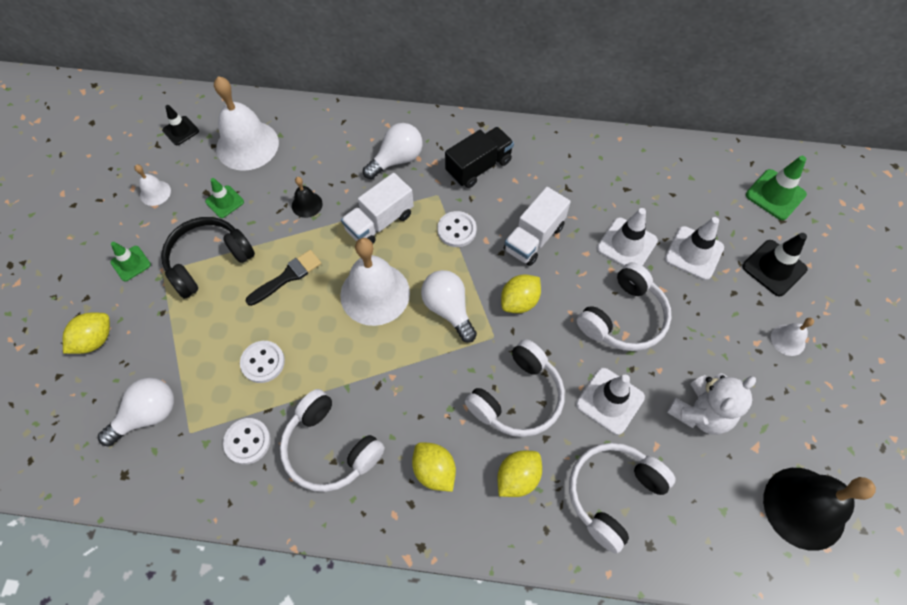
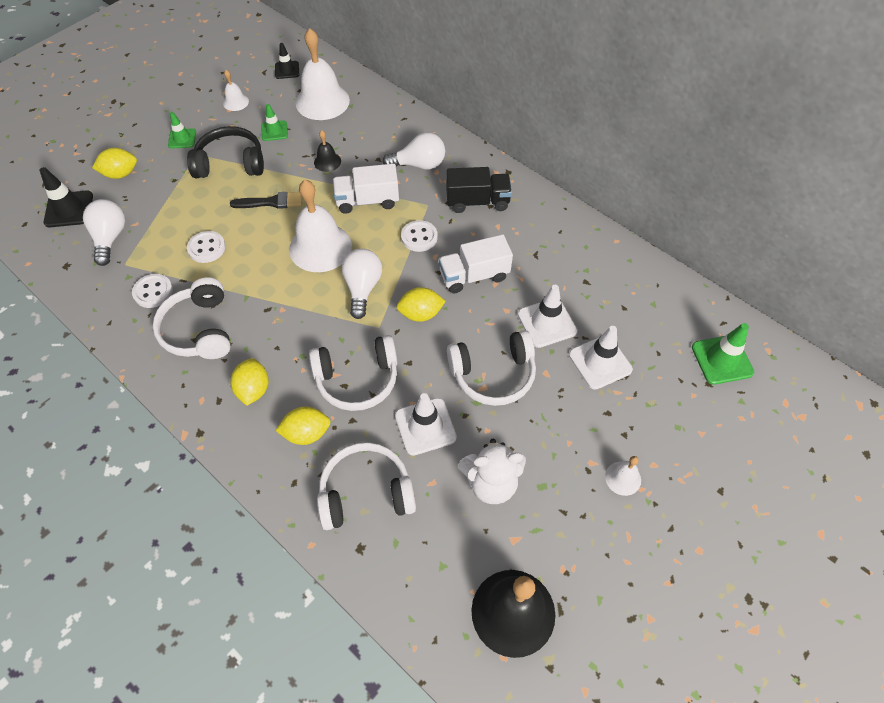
camera: 35 degrees right, 5 degrees down
white light bulb [98,378,174,447] -> white light bulb turned 90 degrees counterclockwise [83,199,125,266]
black traffic cone [742,233,807,296] -> black traffic cone moved to [40,167,93,227]

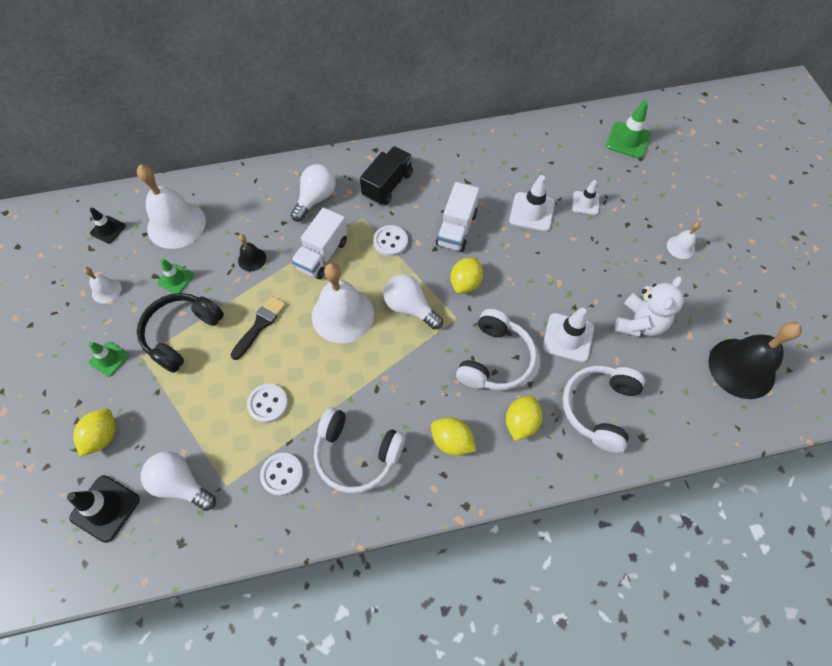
camera: 55 degrees left, 5 degrees up
white headphones [447,330,536,406] -> none
white traffic cone [569,326,633,390] -> white traffic cone [572,180,599,215], size x0.64

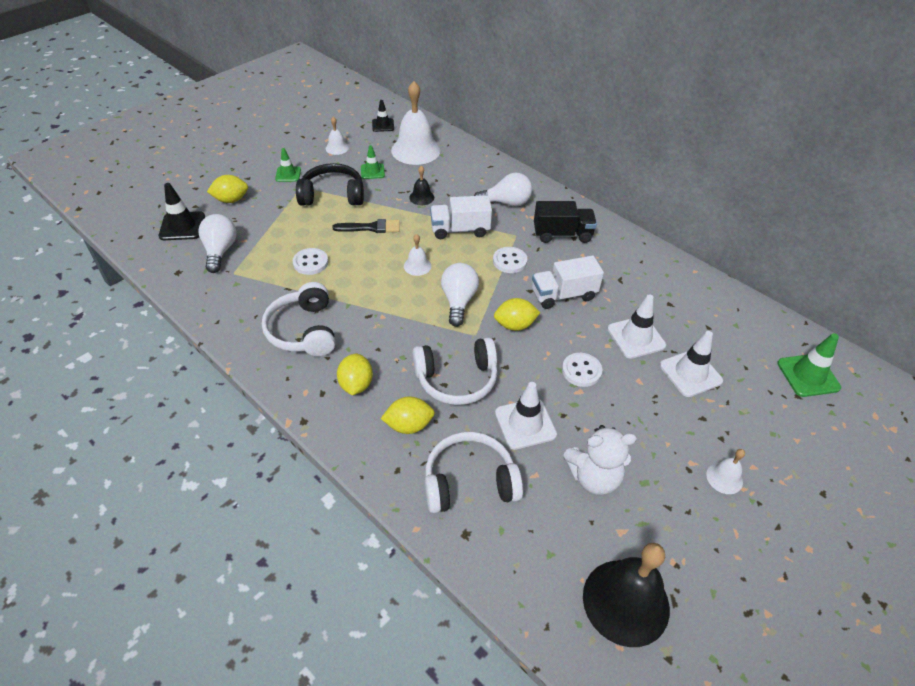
camera: 55 degrees right, 15 degrees down
white button [260,453,303,496] -> white button moved to [562,353,602,387]
white bell [312,263,374,343] -> white bell [404,234,431,276], size x0.47
white traffic cone [572,180,599,215] -> white traffic cone [660,331,723,397], size x1.57

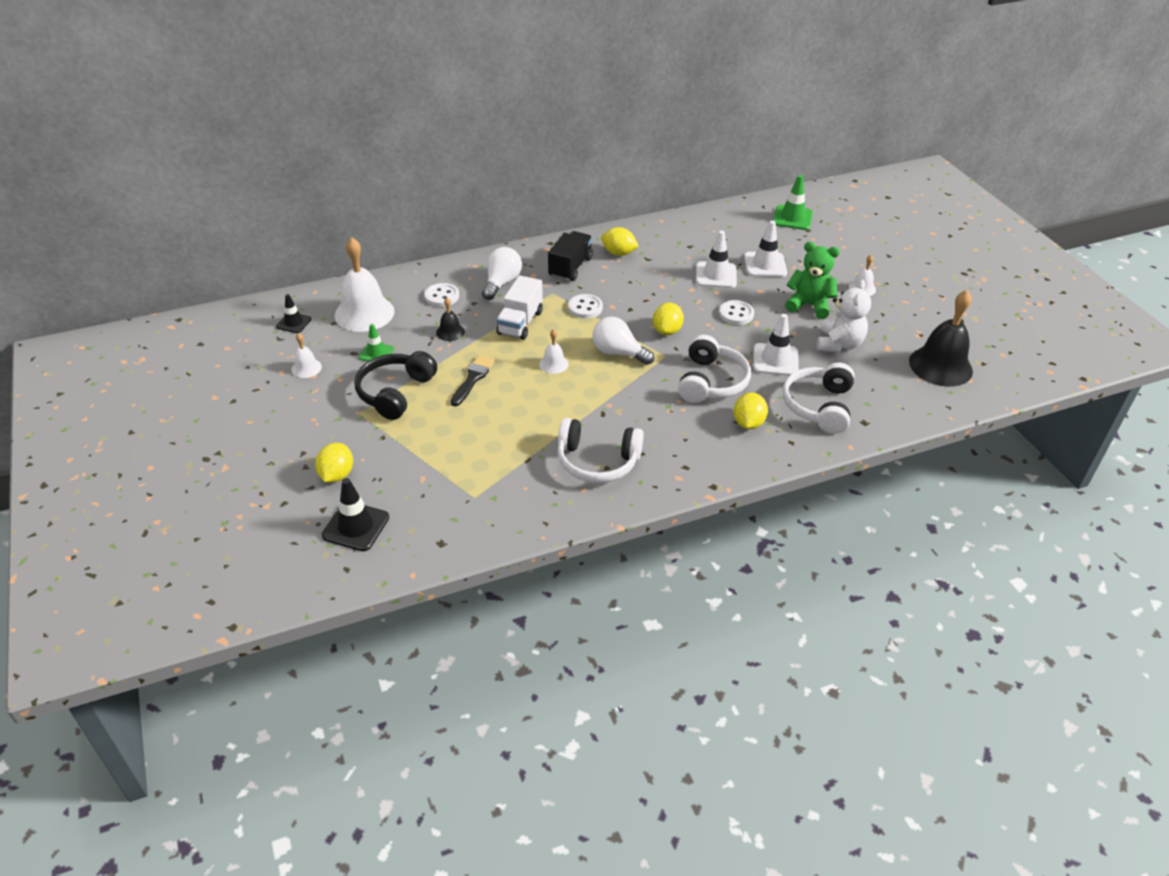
camera: 65 degrees left, 5 degrees down
white light bulb [198,214,237,273] -> none
green traffic cone [275,148,301,182] -> none
white button [293,248,328,275] -> white button moved to [425,283,459,307]
yellow lemon [337,354,373,395] -> yellow lemon moved to [601,227,639,256]
white truck [532,256,604,309] -> none
none -> green teddy bear [785,242,840,319]

